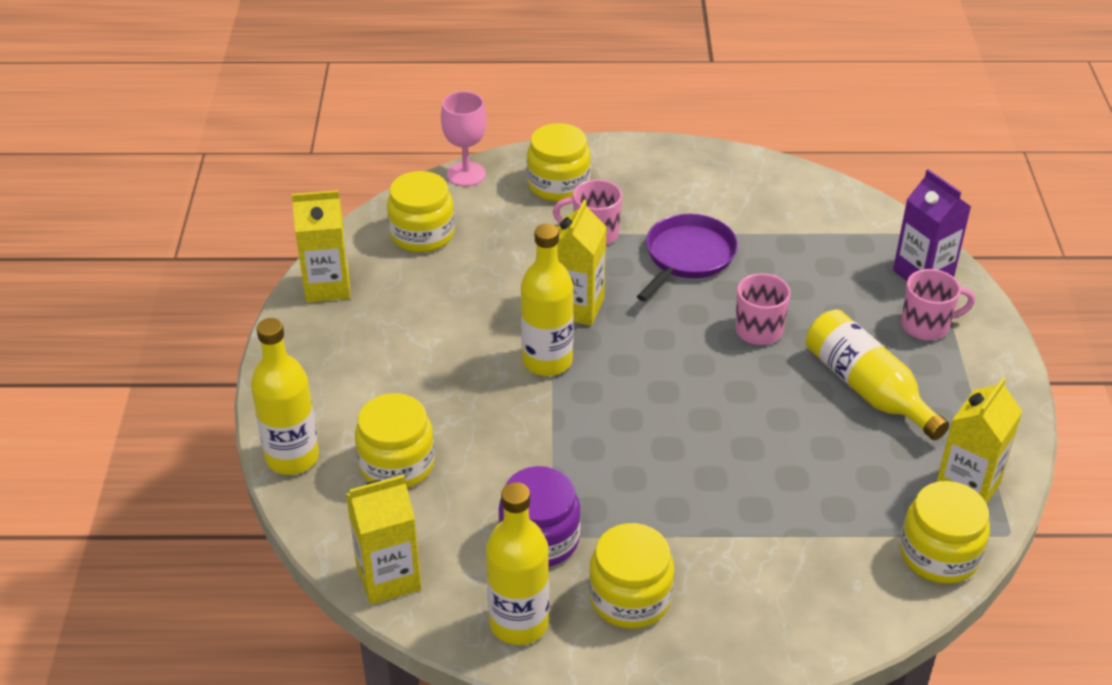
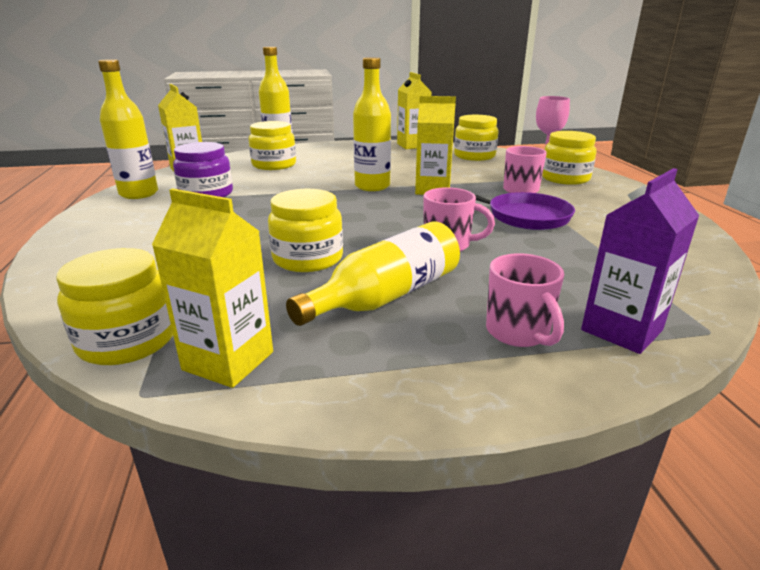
camera: 80 degrees right, 15 degrees down
yellow jar [589,523,674,629] -> yellow jar moved to [268,189,343,272]

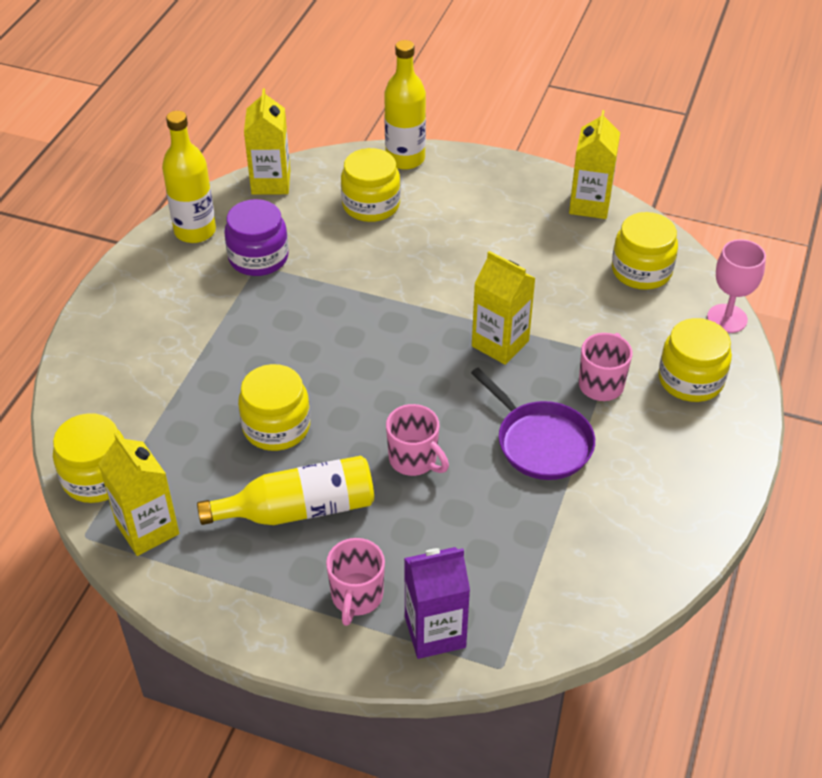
camera: 30 degrees right, 20 degrees up
yellow bottle [353,57,391,191] -> none

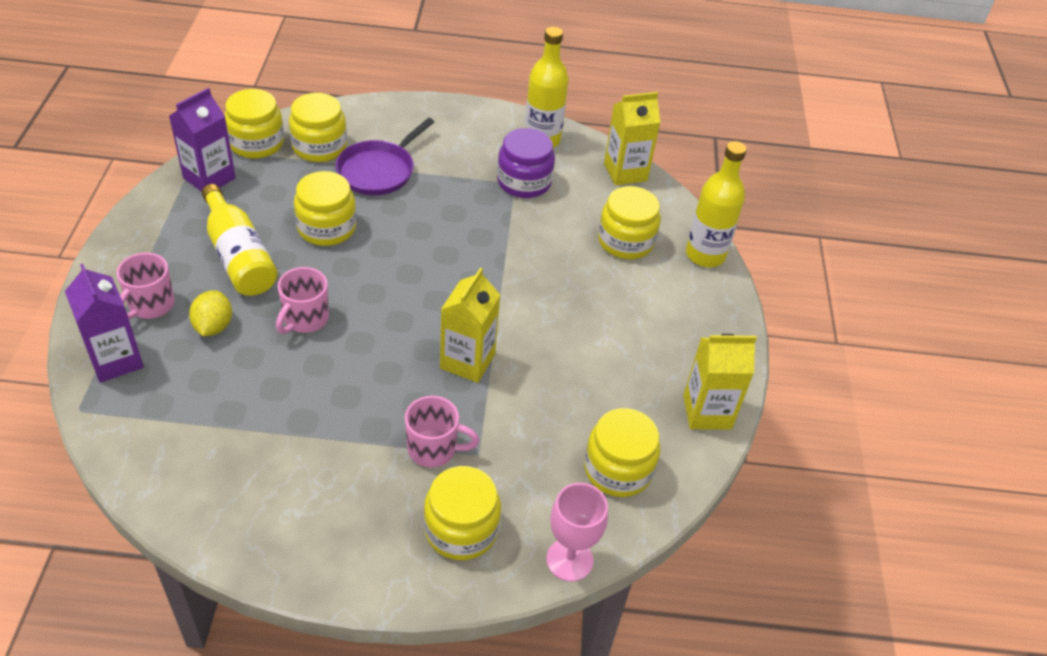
camera: 70 degrees right, 0 degrees up
yellow carton [98,432,179,556] -> purple carton [169,88,236,192]
pink mug [326,538,385,626] -> pink mug turned 60 degrees counterclockwise [116,253,174,319]
purple pan [471,367,595,480] -> purple pan moved to [336,118,434,195]
none -> yellow lemon [189,291,232,336]
none -> yellow jar [289,93,347,162]

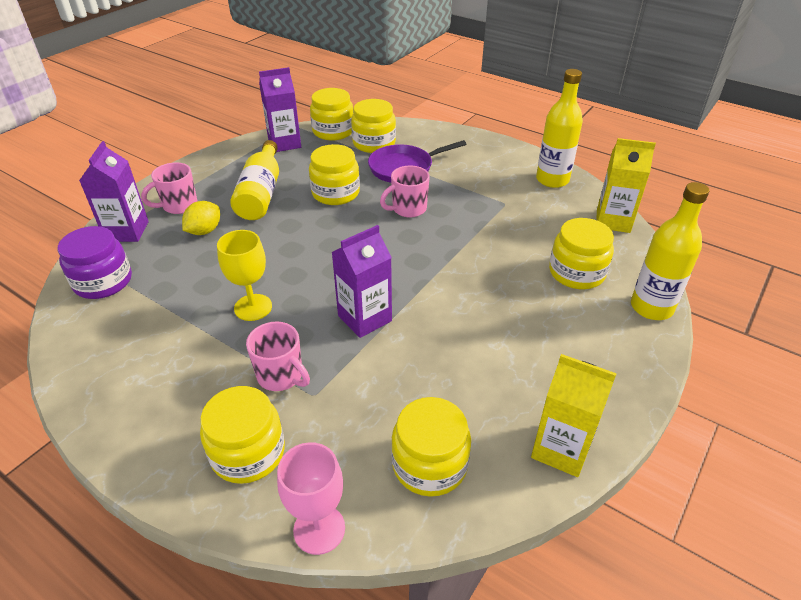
camera: 35 degrees right, 5 degrees down
pink mug [276,267,329,334] -> pink mug moved to [380,166,430,217]
yellow carton [440,268,500,383] -> purple carton [331,225,392,338]
purple jar [497,128,555,198] -> purple jar moved to [58,226,132,299]
none -> yellow goblet [217,230,272,321]

